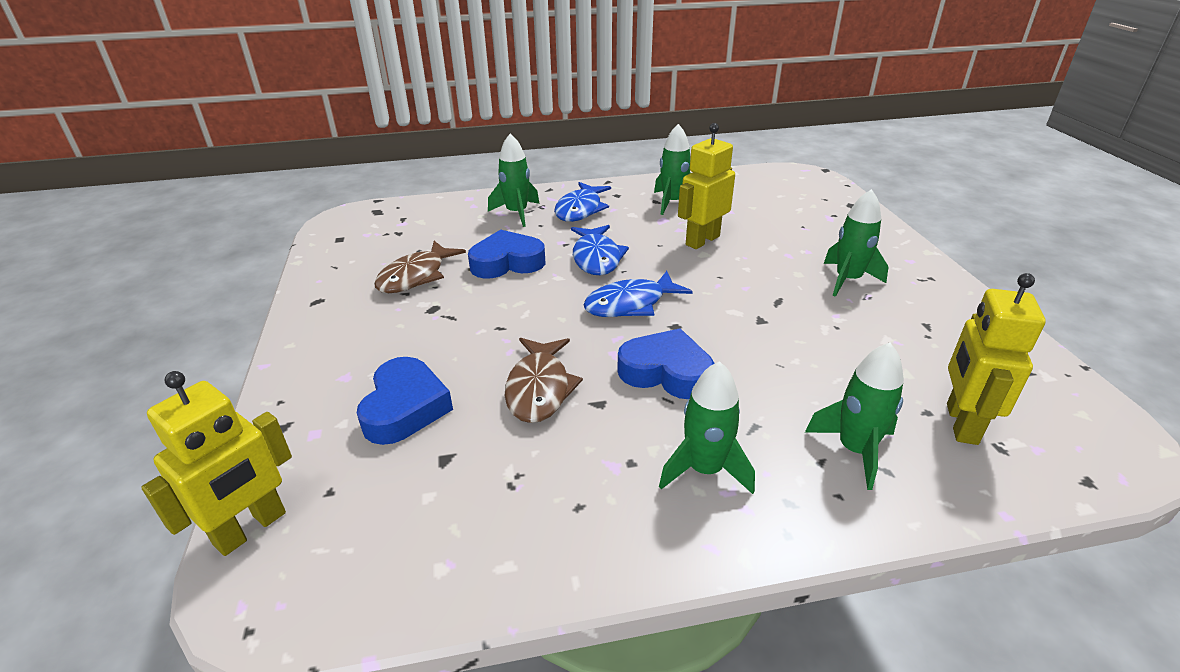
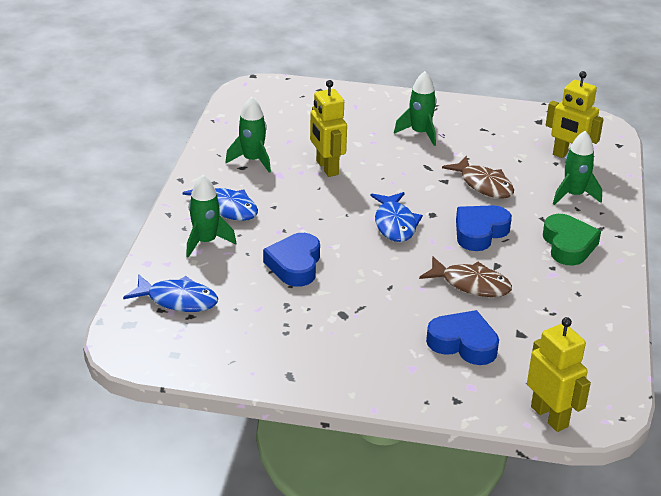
camera: 70 degrees left, 0 degrees up
brown fish [374,241,466,293] -> brown fish moved to [442,156,514,199]
blue fish [571,225,629,275] -> blue fish moved to [123,275,218,312]
green rocket [659,361,755,494] -> green heart [543,214,601,266]

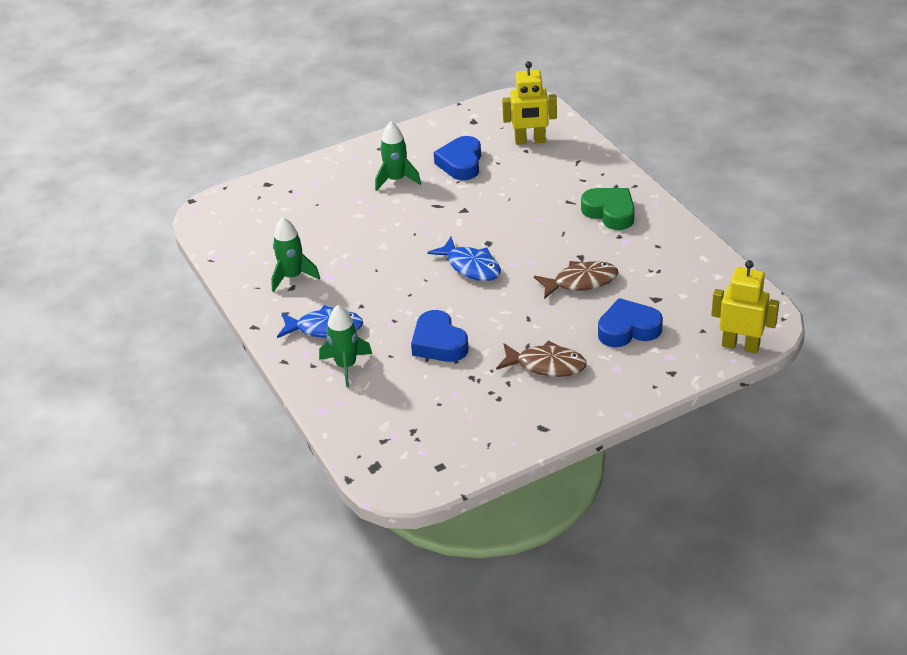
camera: 35 degrees left, 5 degrees up
blue fish [123,275,218,312] -> none
yellow robot [310,80,347,177] -> none
brown fish [442,156,514,199] -> brown fish moved to [496,340,587,377]
blue heart [456,205,512,251] -> blue heart moved to [434,136,481,180]
green rocket [553,131,602,205] -> none

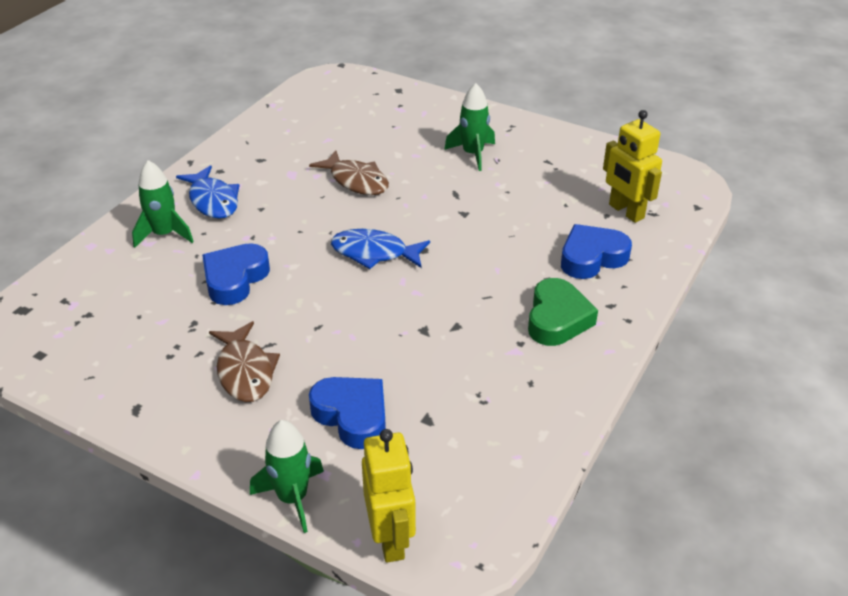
camera: 55 degrees right, 0 degrees up
green rocket [271,217,320,292] -> green rocket moved to [250,420,324,533]
blue fish [427,237,501,281] -> blue fish turned 90 degrees clockwise [331,229,430,269]
blue heart [434,136,481,180] -> blue heart moved to [561,224,632,279]
brown fish [534,261,618,299] -> brown fish moved to [309,150,389,195]

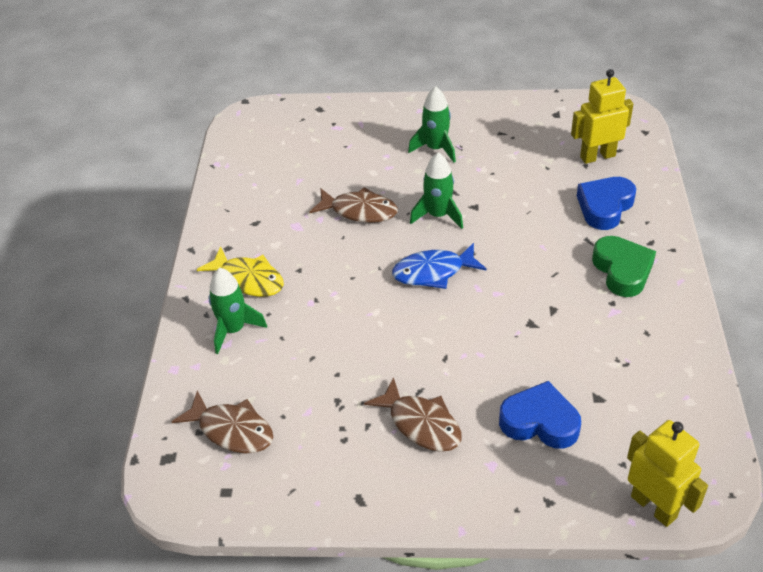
camera: 25 degrees left, 5 degrees up
blue fish [176,165,239,219] -> yellow fish [197,246,284,297]
blue heart [202,243,270,305] -> none
green rocket [250,420,324,533] -> green rocket moved to [410,152,463,229]
yellow robot [603,110,662,223] -> yellow robot turned 135 degrees clockwise [571,69,633,164]
none -> brown fish [171,390,273,454]

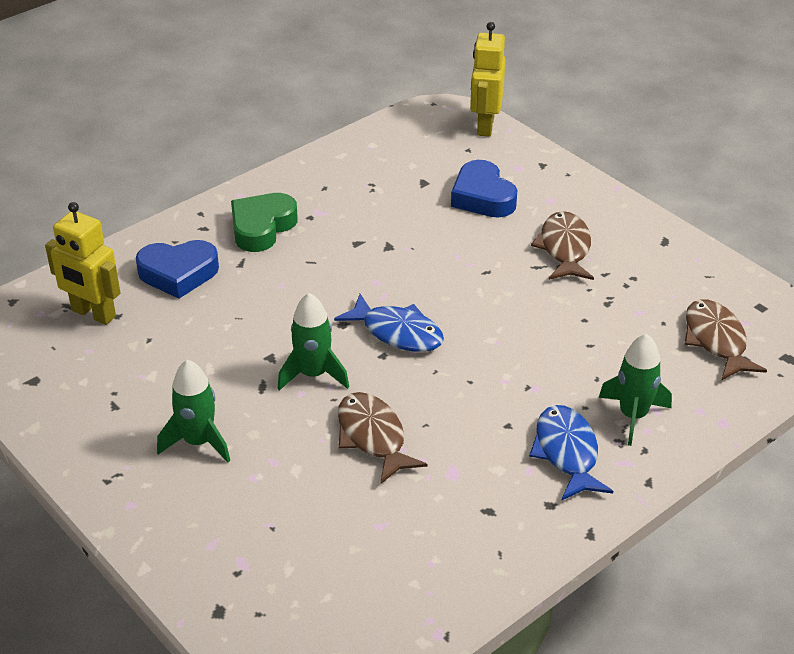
camera: 135 degrees left, 5 degrees down
yellow fish [197,246,284,297] -> blue fish [529,405,613,501]

